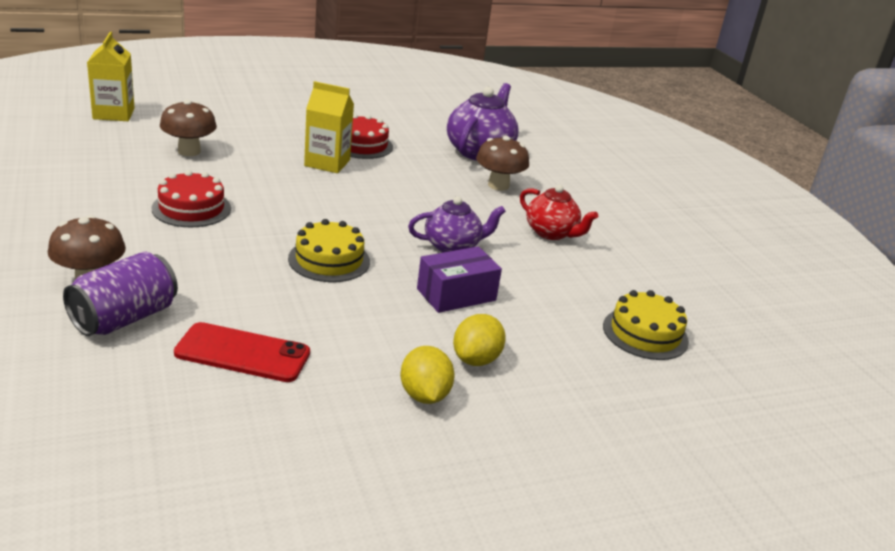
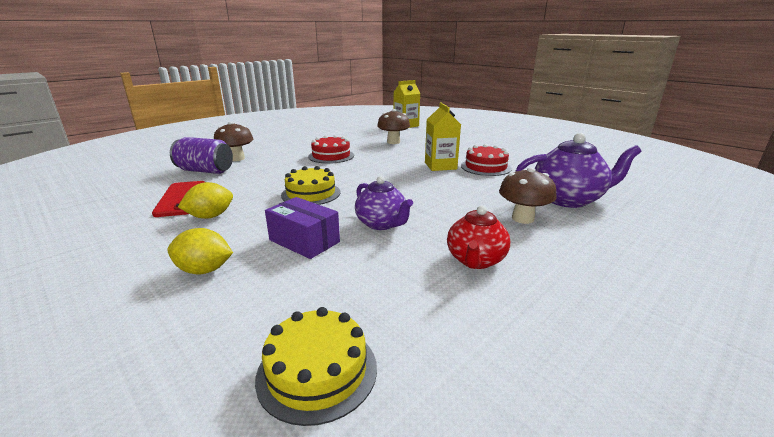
camera: 70 degrees right, 5 degrees down
yellow lemon [400,346,455,404] -> yellow lemon moved to [178,182,233,219]

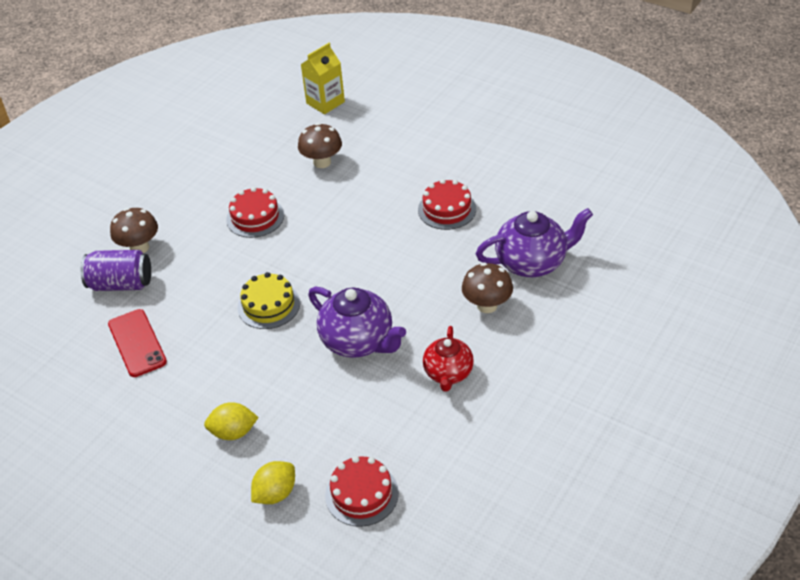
camera: 10 degrees left, 20 degrees up
yellow lemon [178,182,233,219] -> yellow lemon moved to [251,461,295,504]
yellow cake [255,307,377,426] -> red cake [325,456,399,527]
purple box [265,197,340,259] -> none
purple teapot [355,176,413,230] -> purple teapot [308,287,406,358], size x1.53
yellow carton [425,103,461,171] -> none

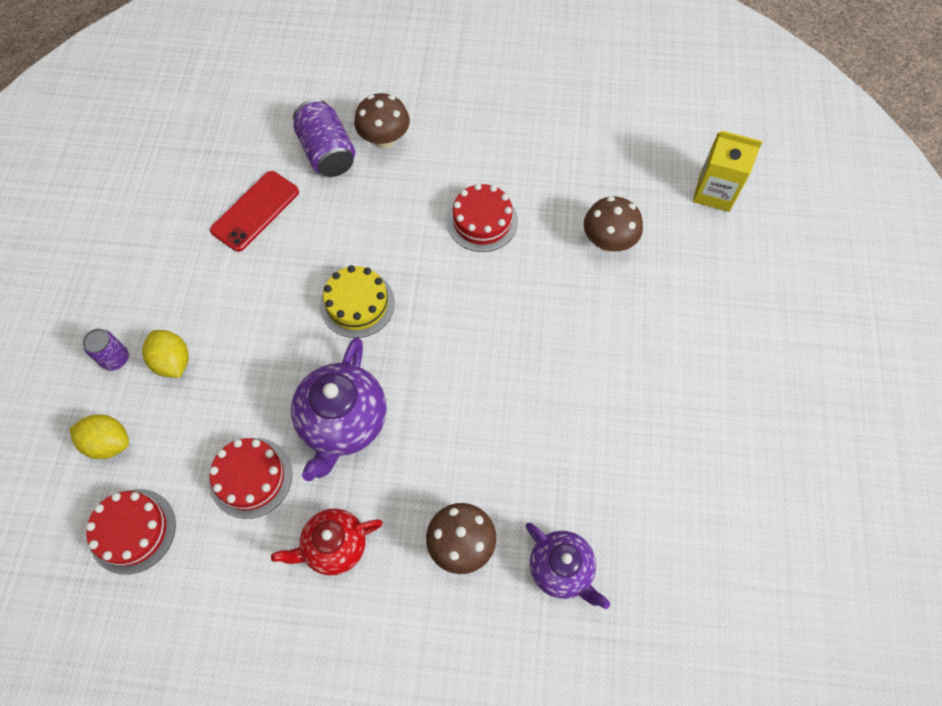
camera: 60 degrees right, 20 degrees up
red cake [418,179,476,230] -> red cake moved to [209,438,292,519]
purple teapot [476,208,593,277] -> purple teapot [526,523,610,609], size x0.65
none -> purple can [83,329,129,371]

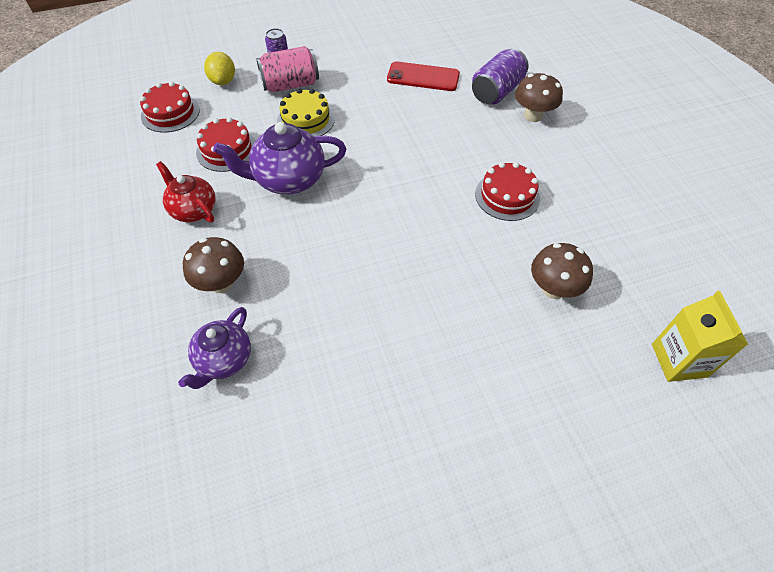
camera: 65 degrees right, 10 degrees down
yellow lemon [142,330,189,378] -> pink can [256,46,319,92]
yellow cake [320,265,395,338] -> yellow cake moved to [277,89,335,137]

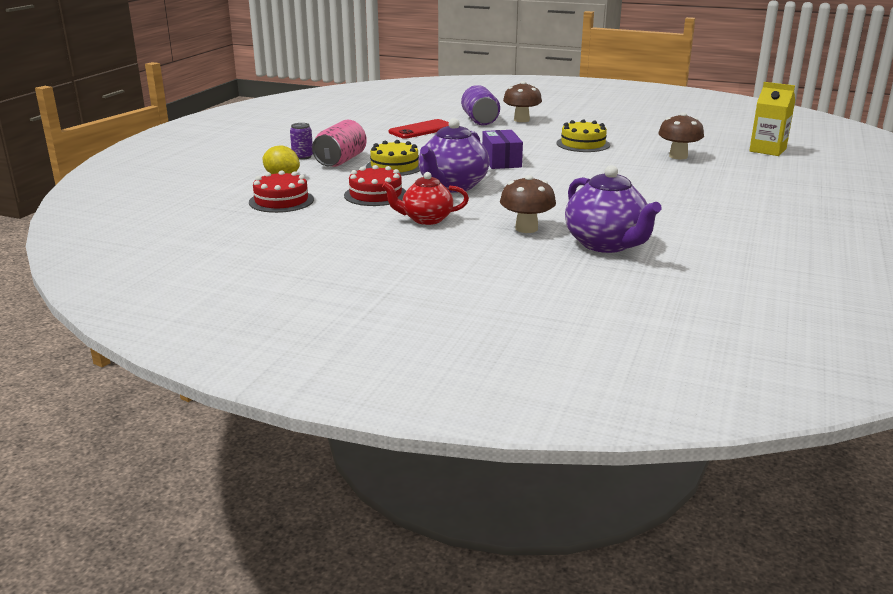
camera: 50 degrees left, 30 degrees down
purple teapot [178,307,251,389] -> purple teapot [565,165,661,253], size x1.53
red cake [475,162,540,221] -> yellow cake [556,119,610,152]
none -> purple box [482,130,523,169]

